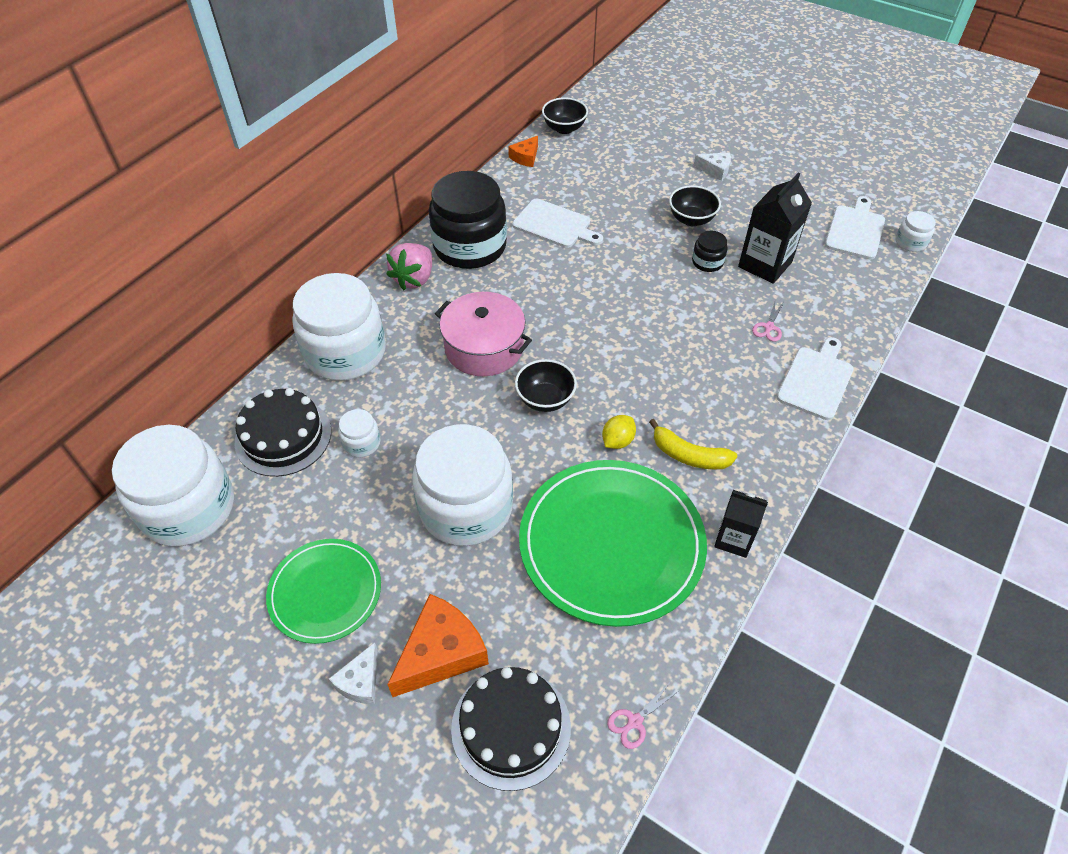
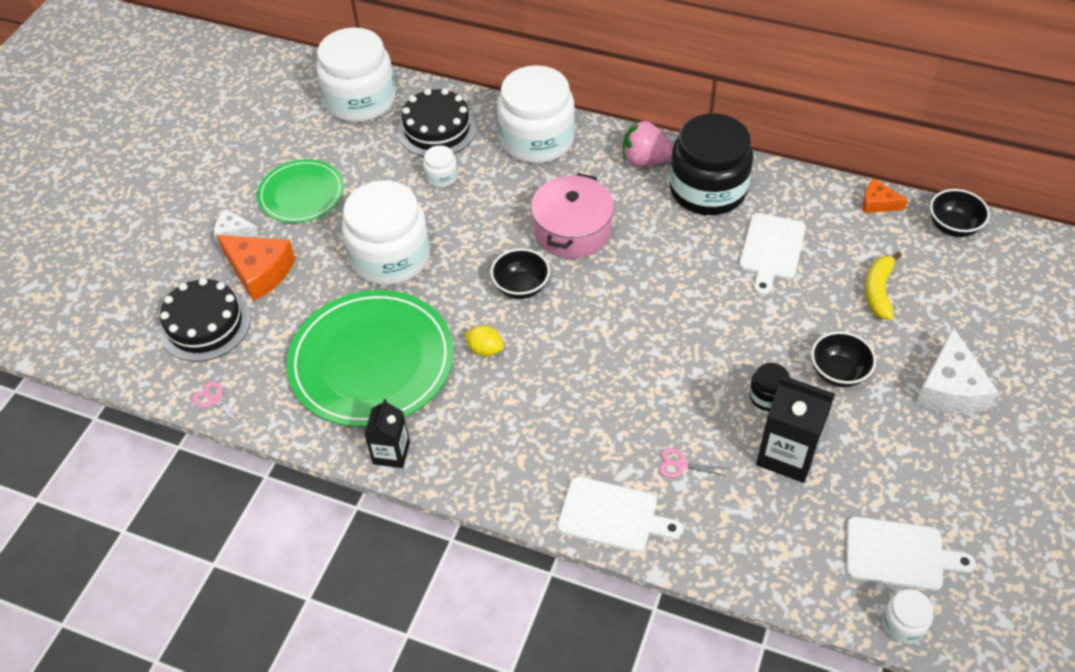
camera: 80 degrees right, 0 degrees up
yellow banana [649,419,737,470] -> yellow banana moved to [865,252,901,320]
white cheese [694,152,731,181] -> white cheese [916,327,998,413], size x1.79

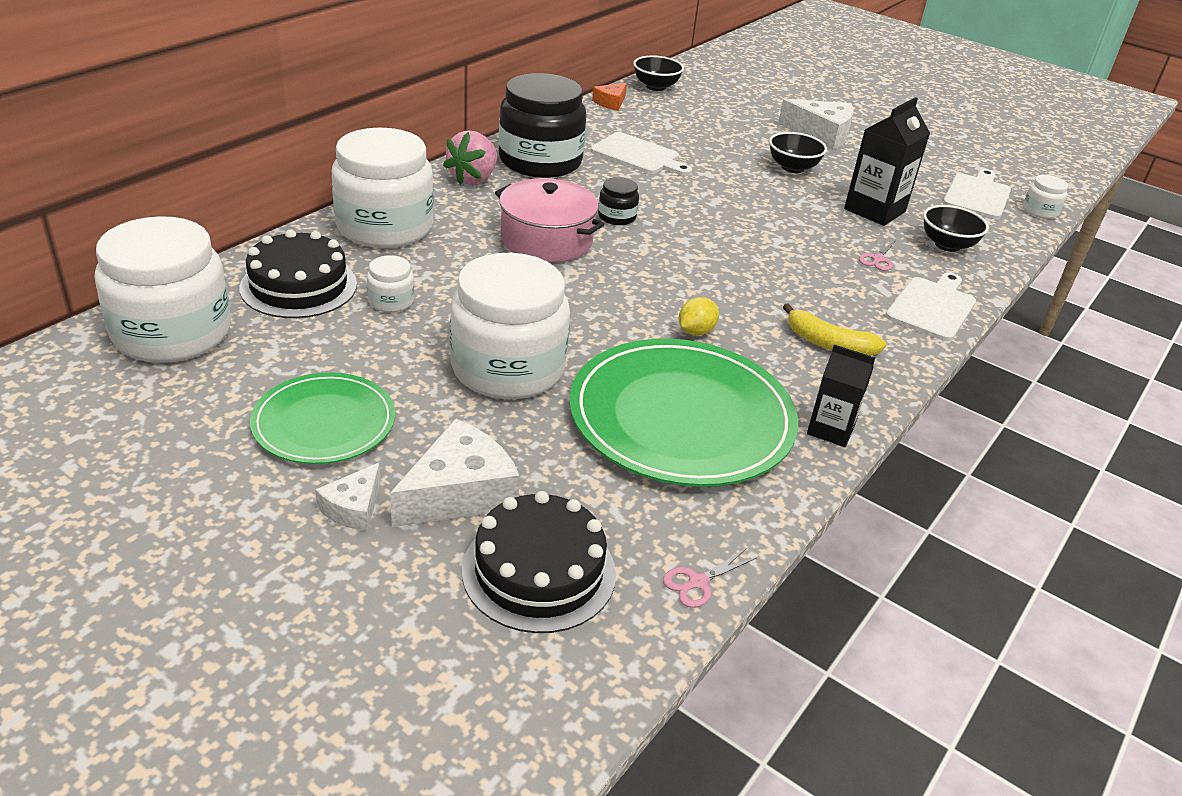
camera: 80 degrees left, 15 degrees down
orange cheese [217,235,296,302] -> white cheese [390,418,520,527]
black bowl [490,248,550,299] -> black bowl moved to [923,205,989,252]
black jar [749,363,790,411] -> black jar moved to [598,177,639,225]
yellow banana [865,252,901,320] -> yellow banana moved to [783,303,887,356]

